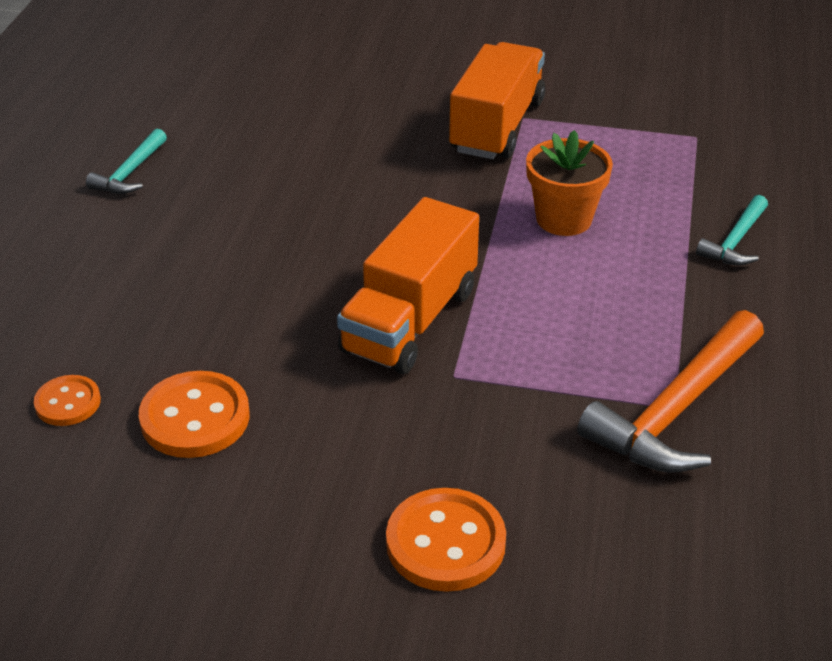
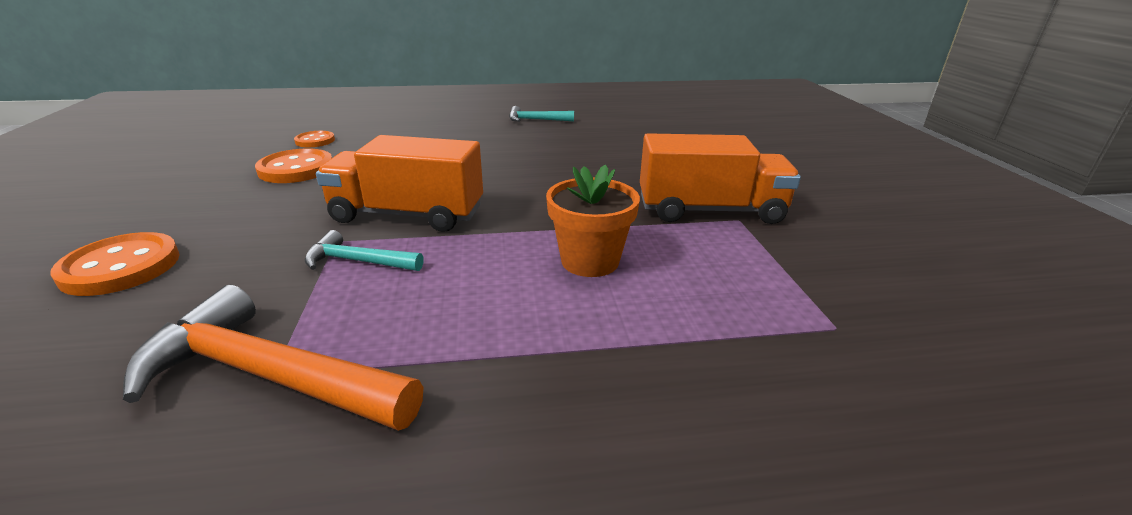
camera: 70 degrees right, 10 degrees down
turquoise hammer [696,195,768,265] -> turquoise hammer moved to [305,230,423,271]

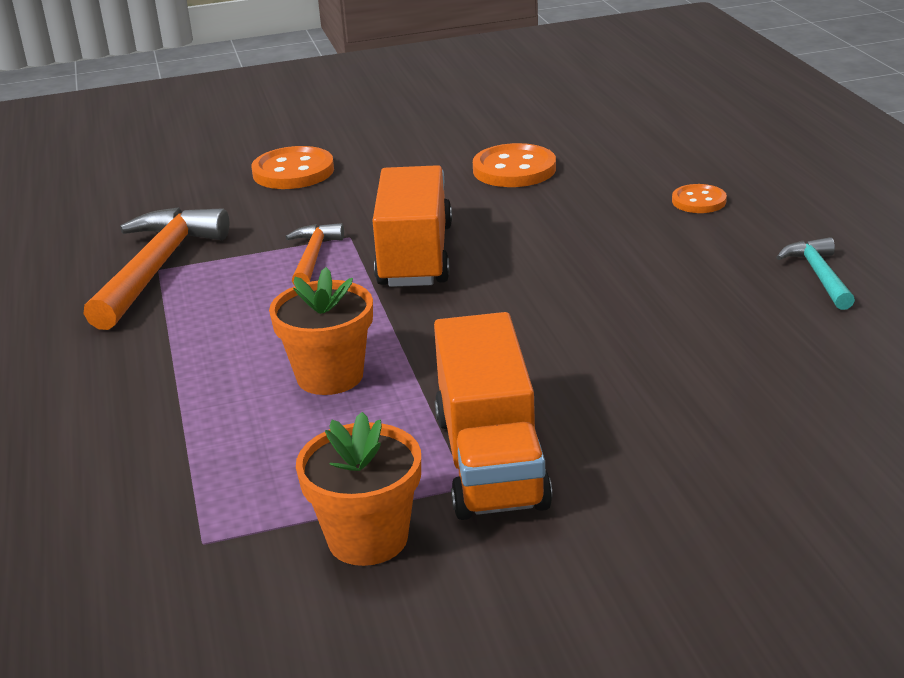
camera: 85 degrees right, 0 degrees up
orange button [294,131,335,147] -> orange button moved to [672,184,727,213]
turquoise hammer [305,230,423,271] -> orange hammer [286,223,344,286]
none -> orange flower pot [296,412,421,566]

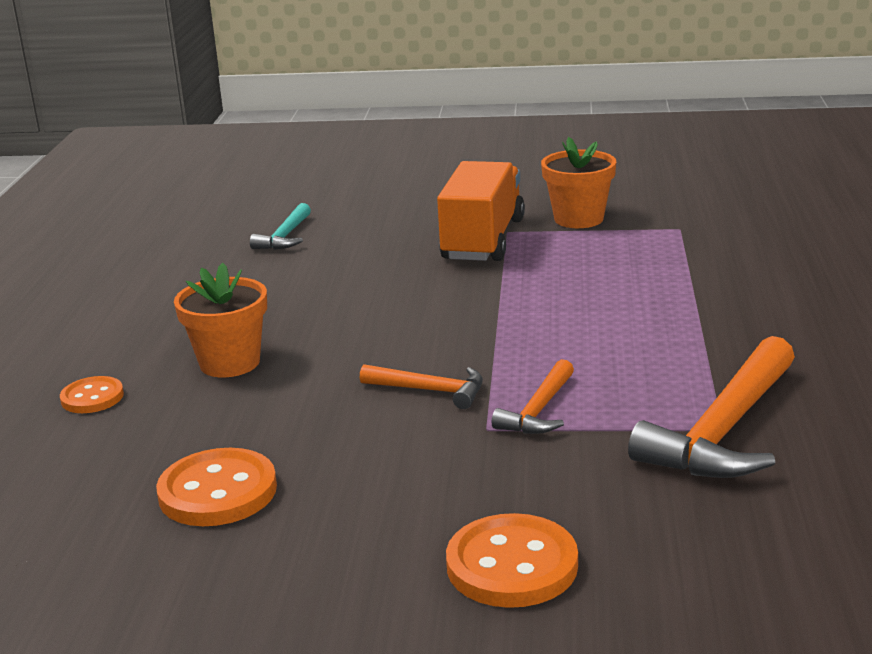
camera: 160 degrees left, 5 degrees down
orange flower pot [269,267,373,395] -> orange flower pot moved to [174,262,267,377]
orange truck [372,165,452,287] -> orange hammer [360,364,483,409]
turquoise hammer [776,237,855,310] -> turquoise hammer moved to [250,203,311,250]

